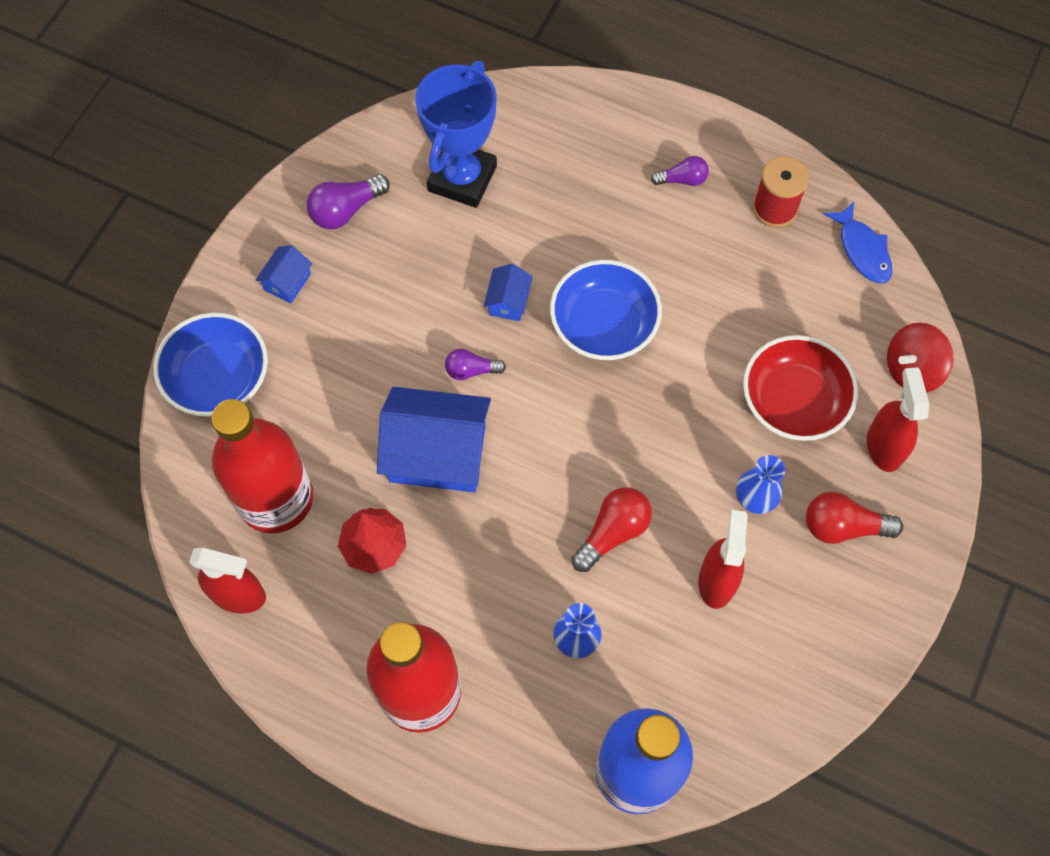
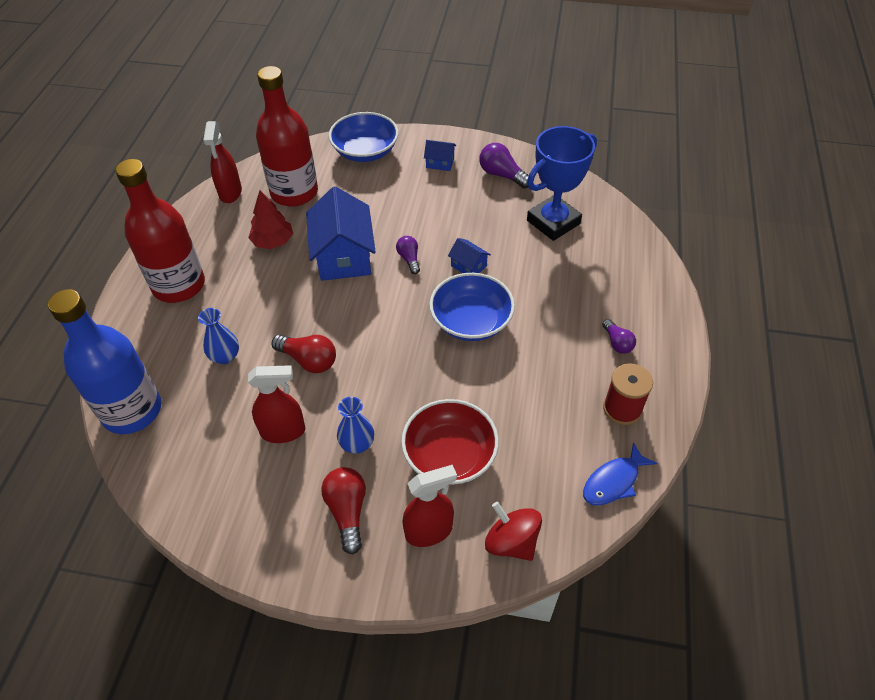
camera: 75 degrees right, 15 degrees down
blue trophy [415,61,497,208] -> blue trophy turned 45 degrees counterclockwise [527,126,597,241]
blue house [484,264,533,321] -> blue house turned 45 degrees clockwise [448,238,491,273]

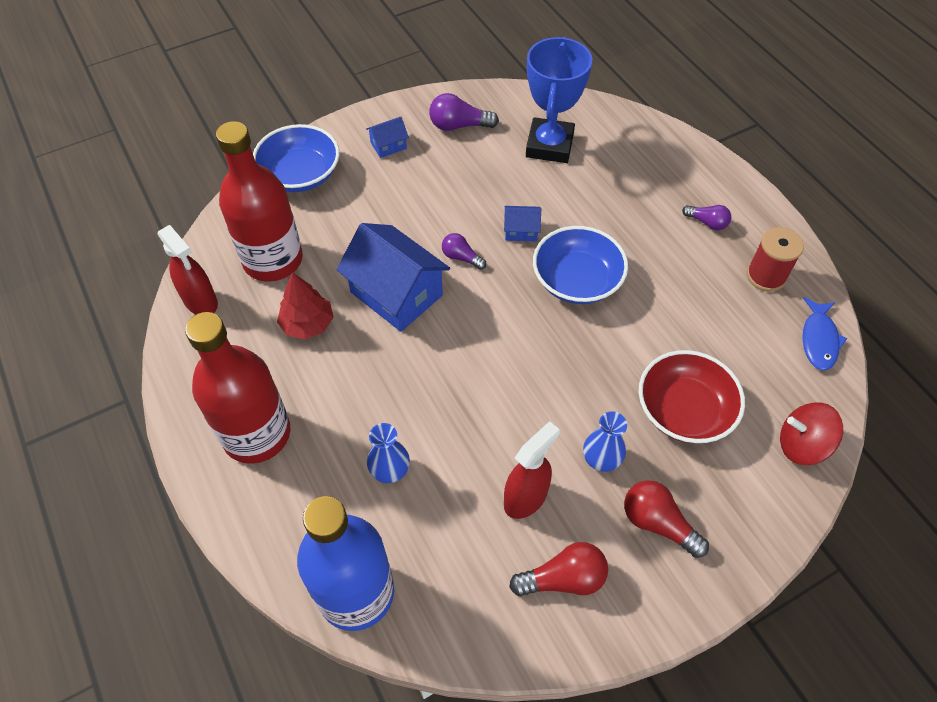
camera: 40 degrees left, 5 degrees up
red light bulb [272,334,336,373] -> red light bulb moved to [509,542,608,597]
red spray bottle [402,465,457,547] -> none

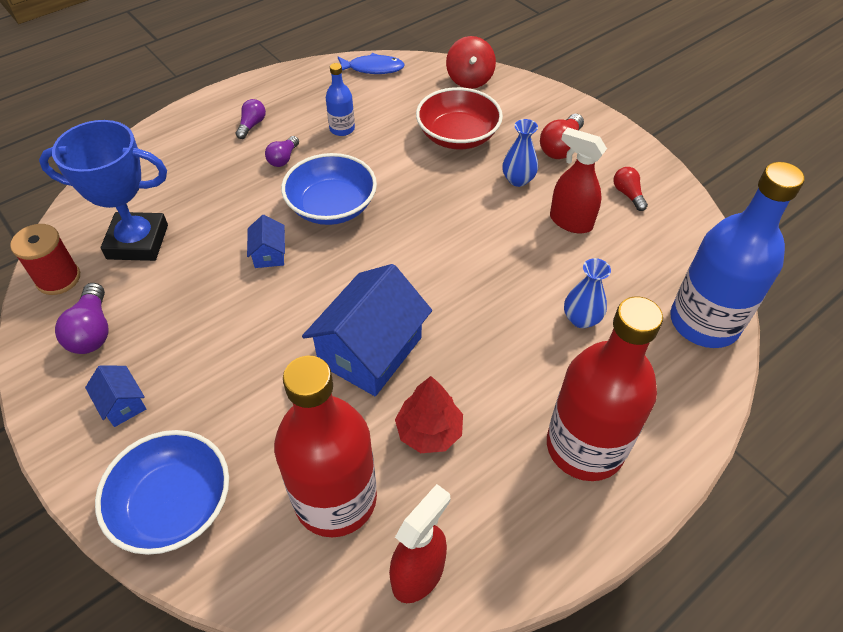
camera: 100 degrees left, 5 degrees down
purple light bulb [442,233,486,270] -> purple light bulb moved to [265,136,299,167]
red light bulb [509,542,608,597] -> red light bulb [613,167,648,211], size x0.64
red spool [747,227,804,292] -> red spool moved to [10,224,80,295]
none -> blue bottle [326,63,355,136]

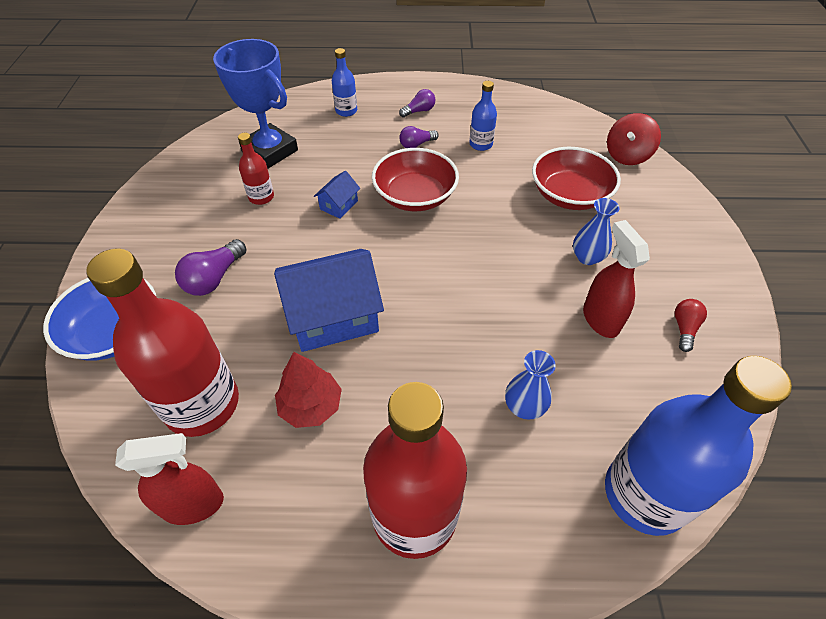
camera: 40 degrees right, 0 degrees up
red spool [10,224,80,295] -> none
purple light bulb [55,283,109,354] -> purple light bulb moved to [175,239,246,296]
blue house [85,365,146,427] -> none
blue bowl [281,153,377,225] -> red bowl [372,148,459,211]
blue fish [338,53,405,74] -> none
red light bulb [540,114,584,159] -> none
none -> red bottle [238,133,274,205]
none -> blue bottle [332,48,357,117]

